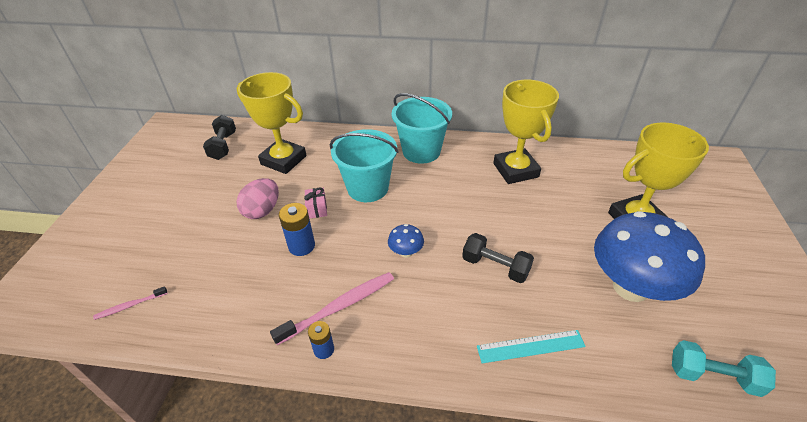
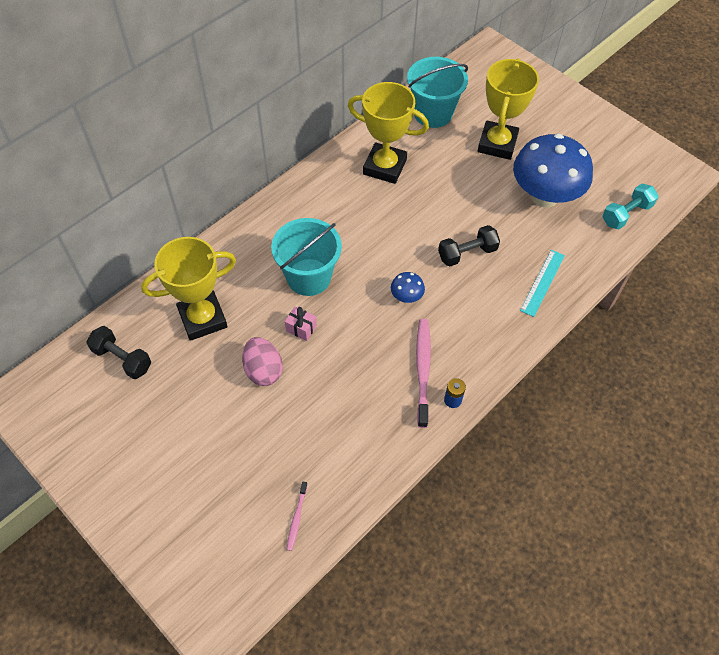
camera: 55 degrees left, 15 degrees up
blue battery [279,203,315,256] -> none
turquoise bucket [392,93,452,164] -> turquoise bucket moved to [407,57,468,128]

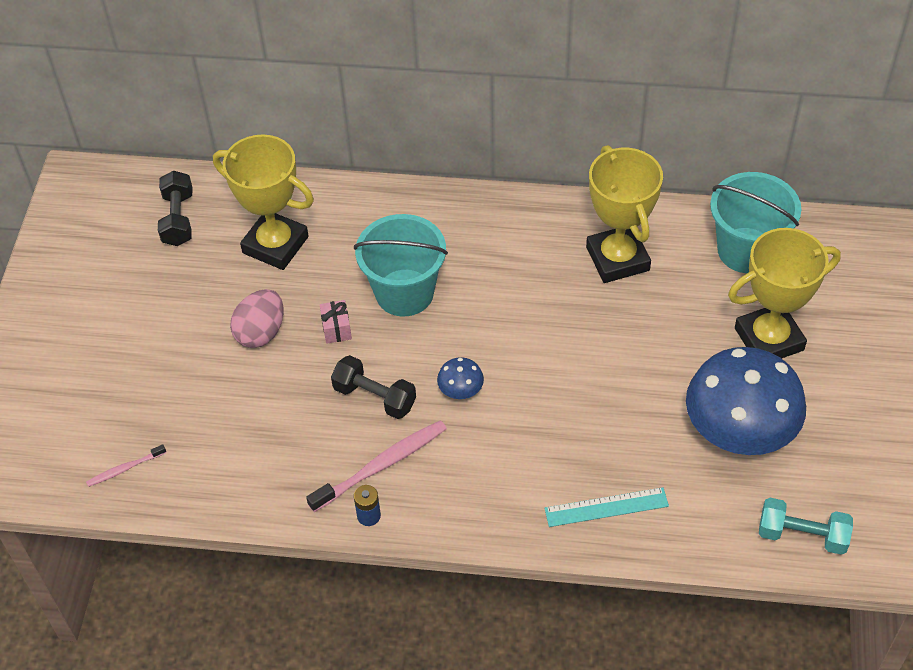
camera: 55 degrees right, 5 degrees down
black dumbbell [438,225,500,267] -> black dumbbell moved to [331,355,416,419]

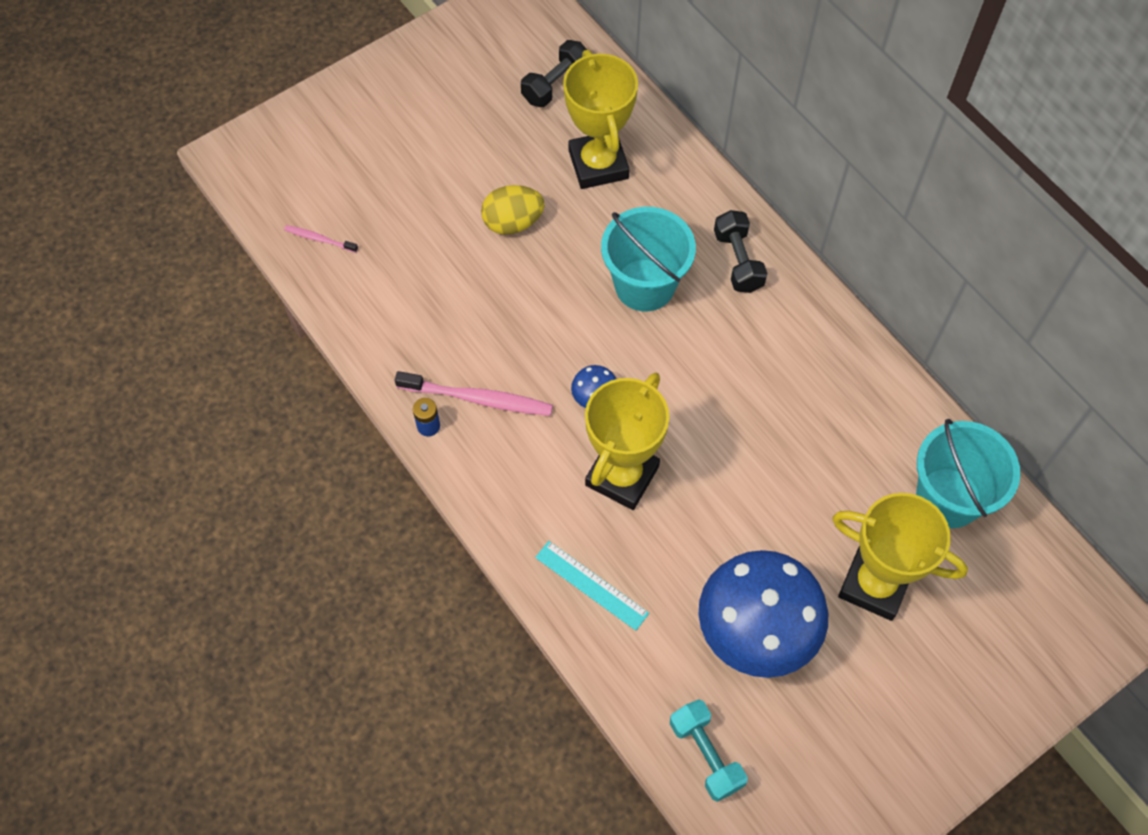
camera: 45 degrees right, 10 degrees up
pink egg [230,289,283,348] -> yellow egg [481,185,544,235]
pink gift [320,300,352,344] -> none
black dumbbell [331,355,416,419] -> black dumbbell moved to [714,210,767,293]
yellow trophy [586,145,663,283] -> yellow trophy moved to [585,373,669,510]

